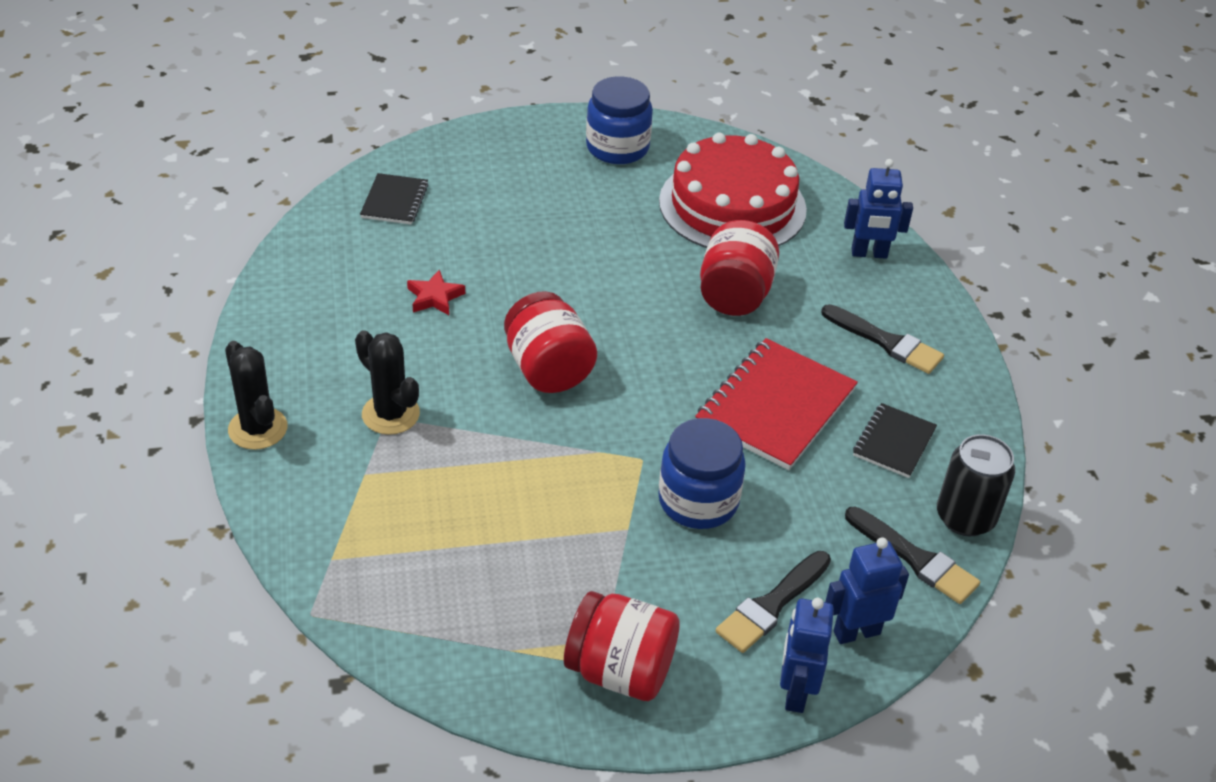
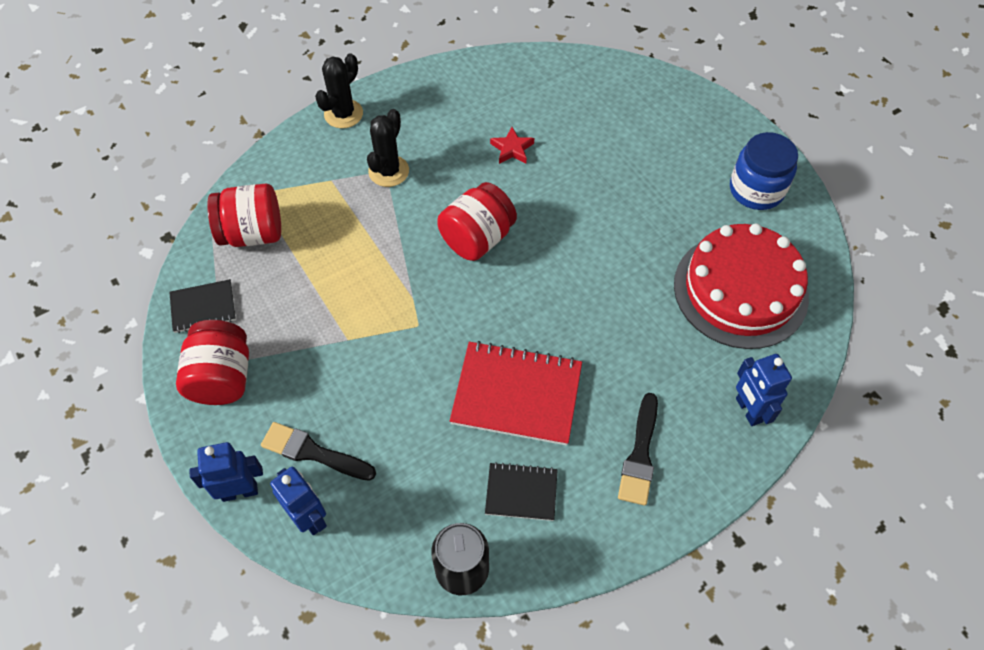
camera: 70 degrees right, 15 degrees up
black notebook [360,173,428,225] -> black notebook moved to [169,279,236,333]
blue jar [658,418,746,529] -> none
red jar [700,220,779,316] -> red jar moved to [207,184,281,247]
black brush [845,506,980,604] -> none

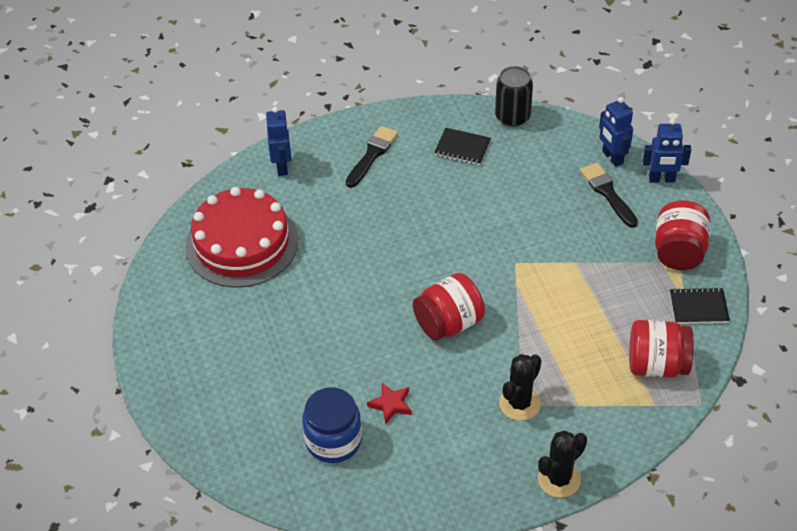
camera: 165 degrees left, 10 degrees down
black brush [261,422,376,481] -> black brush turned 150 degrees counterclockwise [580,162,638,228]
red notebook [450,341,582,446] -> none
blue jar [730,132,798,210] -> blue jar moved to [302,387,362,463]

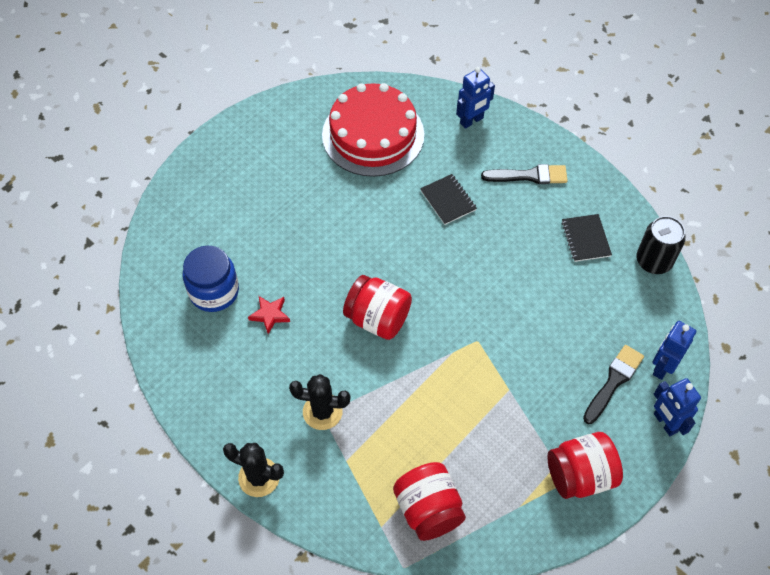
camera: 60 degrees right, 10 degrees up
black notebook [670,287,730,324] -> black notebook moved to [420,174,477,225]

